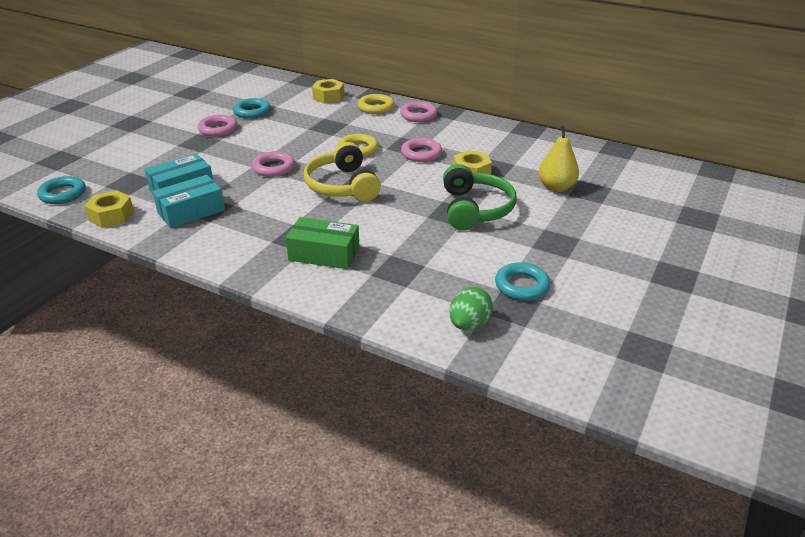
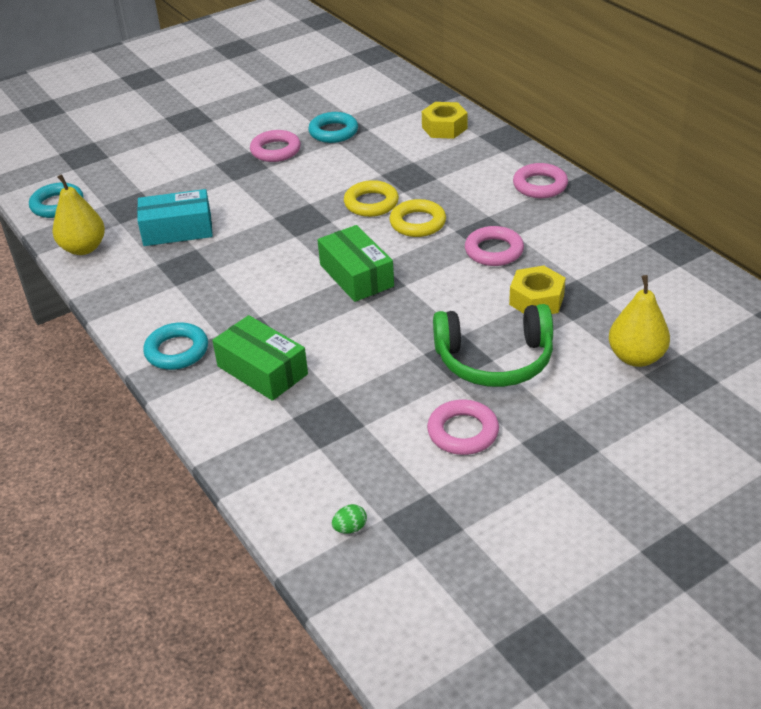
camera: 30 degrees right, 5 degrees up
yellow nut [84,190,134,228] -> yellow pear [52,174,105,255]
turquoise box [152,175,225,228] -> none
pink ring [251,151,295,177] -> pink ring moved to [427,399,499,455]
yellow headphones [304,142,381,202] -> green box [318,225,394,302]
yellow ring [358,94,394,114] -> yellow ring moved to [344,180,399,217]
green headphones [443,164,517,231] -> green headphones turned 60 degrees clockwise [433,304,553,387]
green egg [449,287,493,330] -> green egg [332,504,367,534], size x0.52
turquoise ring [495,262,550,300] -> turquoise ring moved to [143,323,208,370]

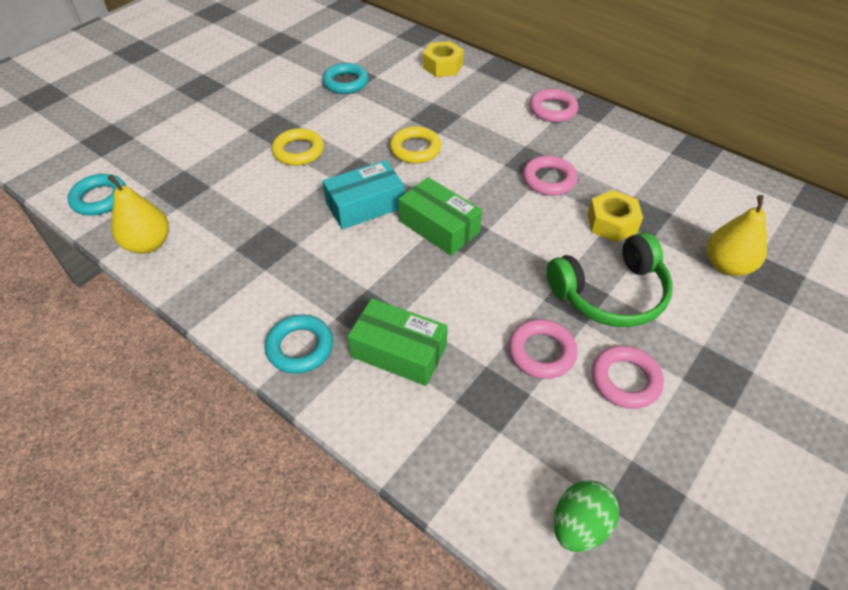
camera: 20 degrees left, 10 degrees up
turquoise box [137,189,213,246] -> turquoise box moved to [323,160,405,229]
pink ring [250,130,301,162] -> pink ring moved to [509,319,578,379]
green egg [332,504,367,534] -> green egg [554,480,619,552], size x1.93
yellow ring [390,199,446,237] -> yellow ring moved to [272,128,324,166]

